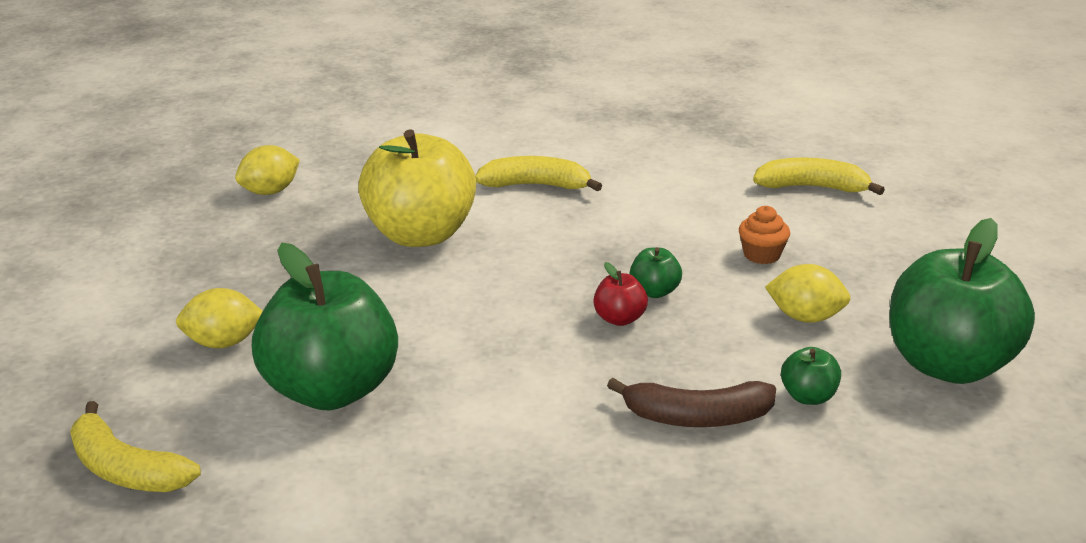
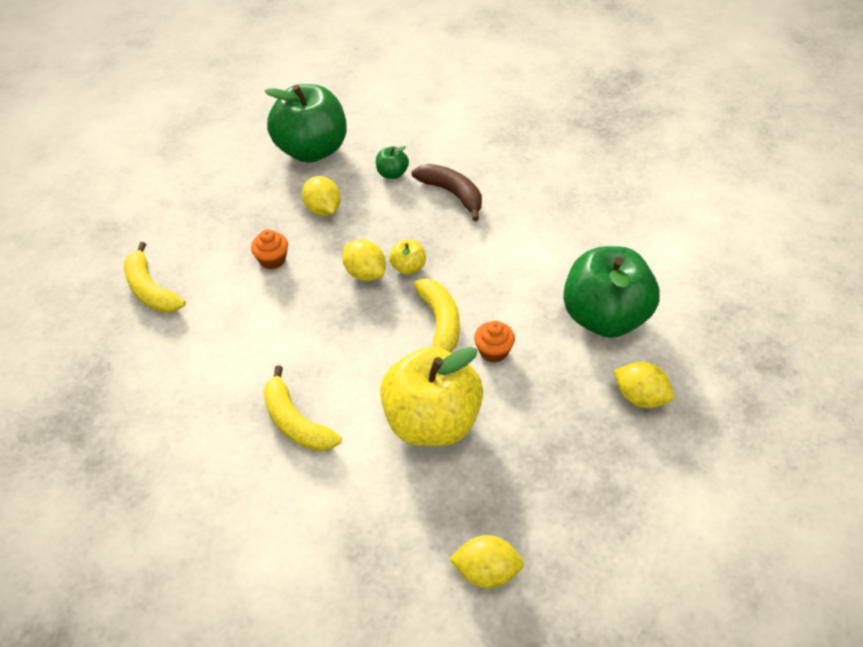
camera: 135 degrees left, 20 degrees up
yellow banana [70,401,201,492] -> yellow banana moved to [414,278,460,352]
red apple [593,262,648,326] -> yellow apple [389,239,426,275]
green apple [630,247,682,298] -> yellow lemon [342,239,386,281]
none -> orange cupcake [474,321,515,363]

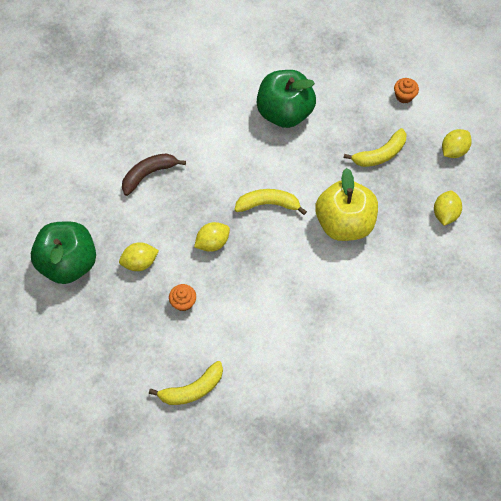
camera: 80 degrees left, 15 degrees up
yellow banana [263,366,342,451] -> yellow banana moved to [344,128,406,167]
green apple [376,146,409,179] -> none
yellow apple [389,239,426,275] -> none
orange cupcake [474,321,515,363] -> orange cupcake moved to [394,78,419,103]
yellow lemon [614,362,674,408] -> yellow lemon moved to [442,129,472,158]

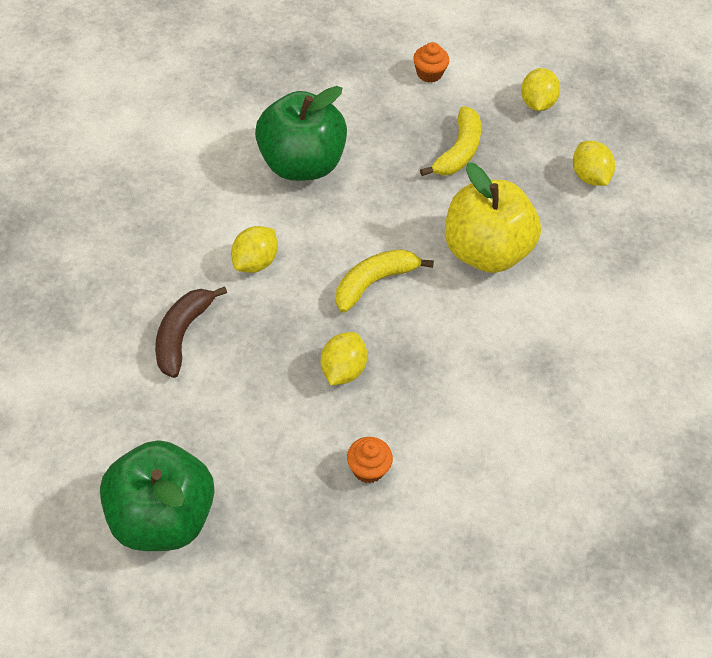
camera: 40 degrees left, 10 degrees down
yellow lemon [119,242,159,271] -> yellow lemon moved to [231,226,278,273]
yellow banana [149,361,223,405] -> none

